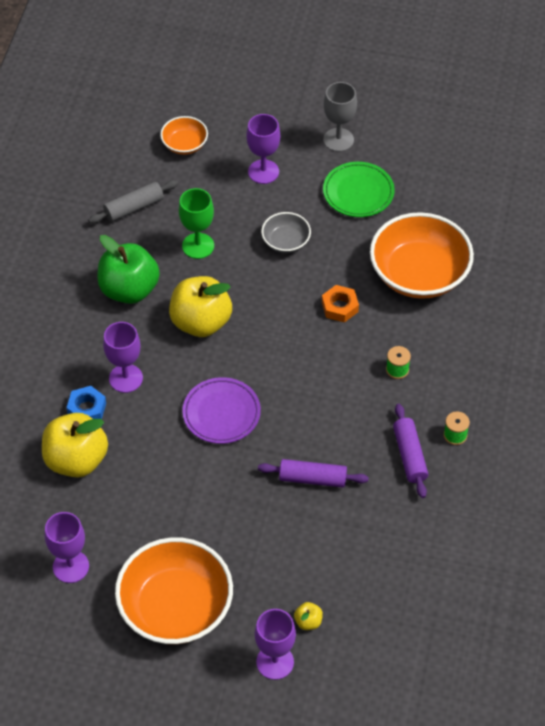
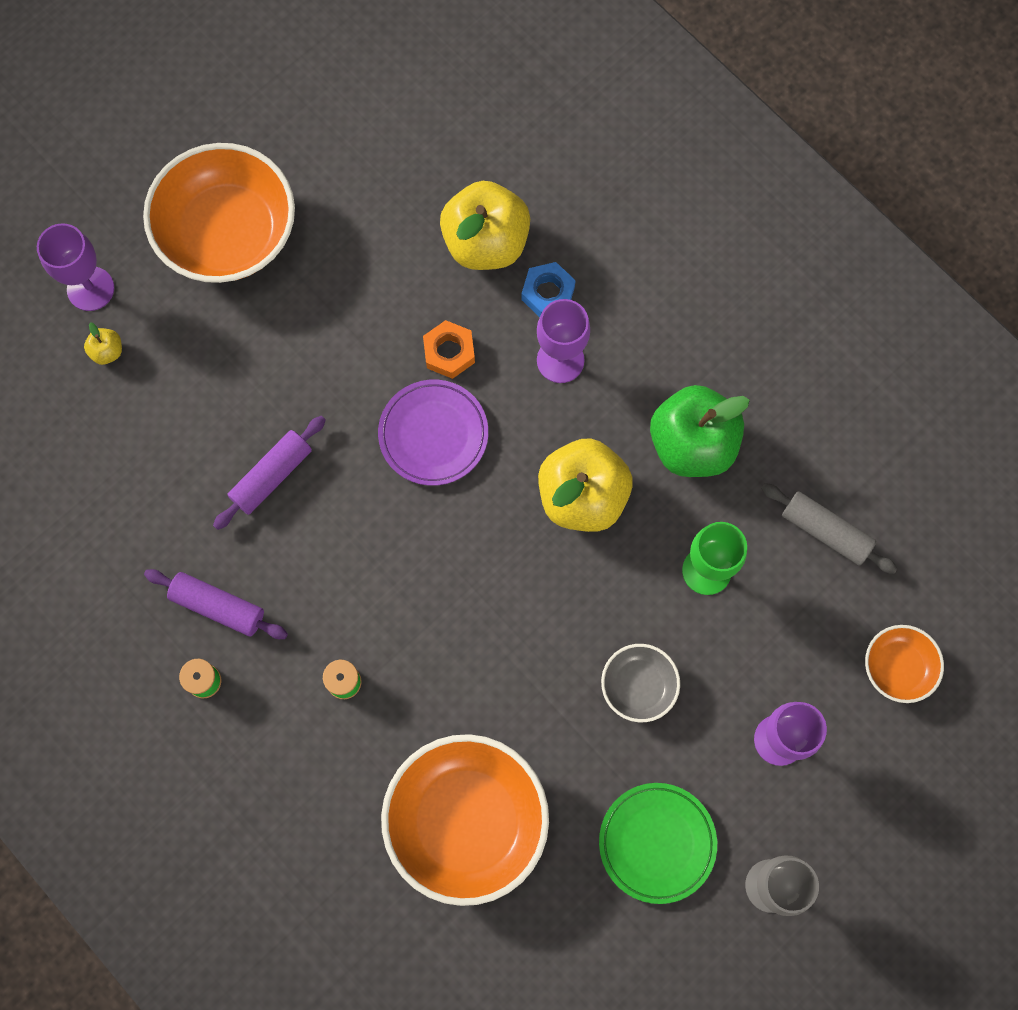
camera: 125 degrees right, 20 degrees up
purple goblet [45,512,89,583] -> none
grey rolling pin [88,180,178,223] -> grey rolling pin turned 60 degrees counterclockwise [761,483,898,574]
orange nut [322,285,359,323] -> orange nut moved to [423,320,475,379]

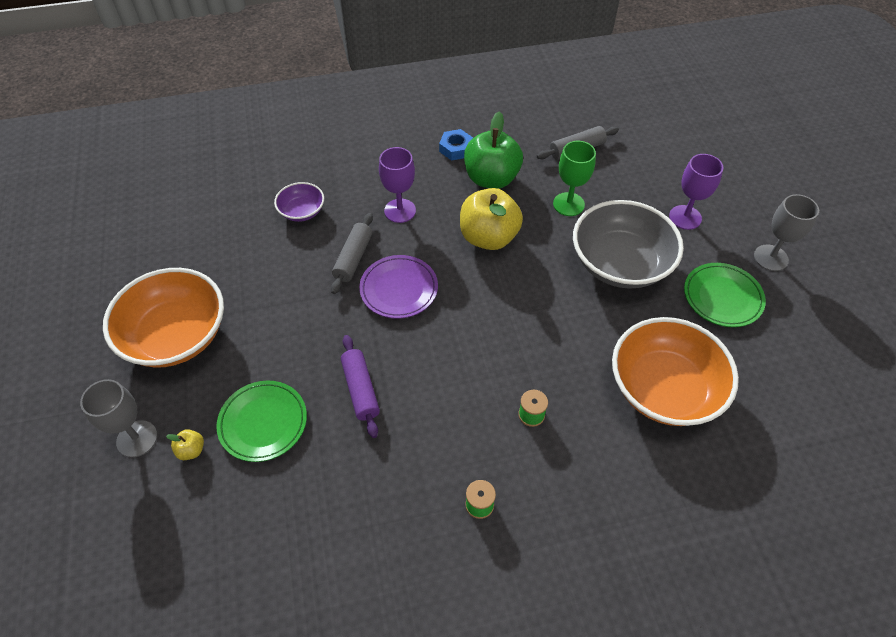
camera: 60 degrees left, 20 degrees down
purple goblet [37,223,114,311] -> grey goblet [80,379,157,457]
purple rolling pin [144,569,288,639] -> none
orange nut [423,320,475,379] -> grey rolling pin [331,213,373,294]
yellow apple [440,181,530,270] -> purple bowl [274,182,324,222]
blue nut [521,262,576,317] -> blue nut moved to [439,129,473,161]
grey bowl [601,644,680,722] -> grey bowl [573,200,684,289], size x2.04
orange bowl [865,625,944,703] -> none
none -> green plate [216,380,307,462]

